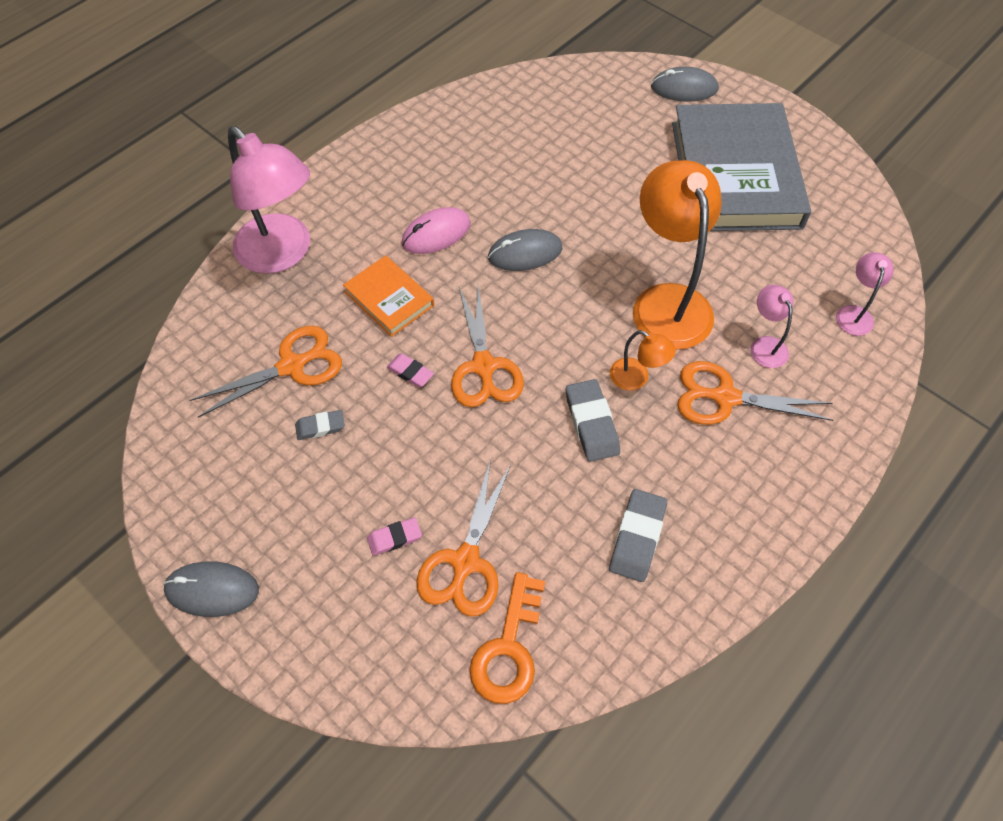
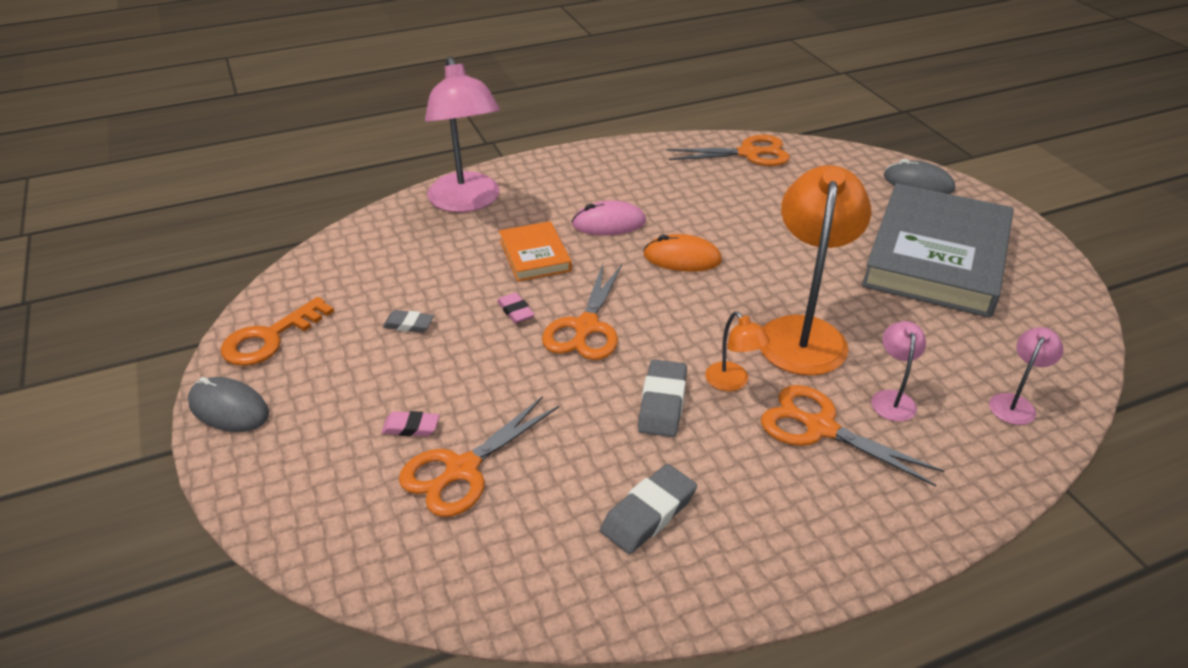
camera: 25 degrees right, 20 degrees down
orange scissors [190,326,342,418] -> orange scissors moved to [666,135,790,166]
orange key [470,572,545,704] -> orange key moved to [220,297,334,366]
grey mouse [488,229,562,271] -> orange mouse [643,234,722,272]

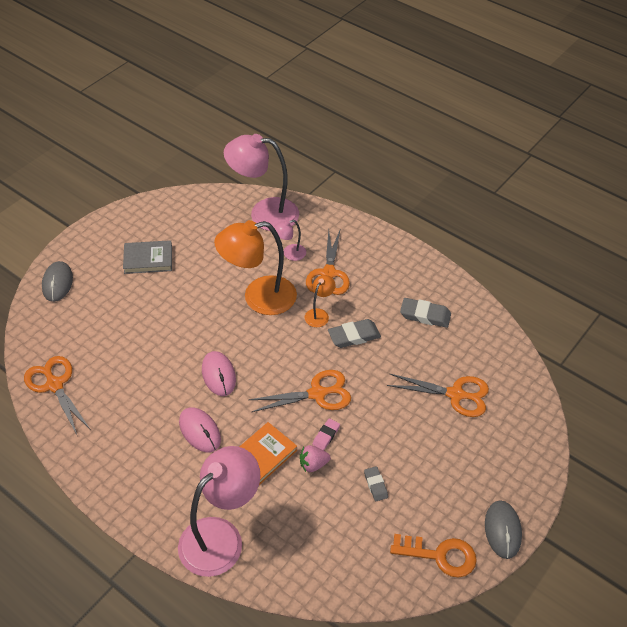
camera: 120 degrees left, 10 degrees up
pink eraser [381,411,439,436] -> none
orange mouse [643,234,722,272] -> pink mouse [202,351,236,396]
grey book [862,183,1014,318] -> grey book [123,240,172,274], size x0.46
pink lamp [989,327,1064,425] -> pink lamp [224,134,299,231], size x2.17
none -> pink strawberry [300,445,331,472]

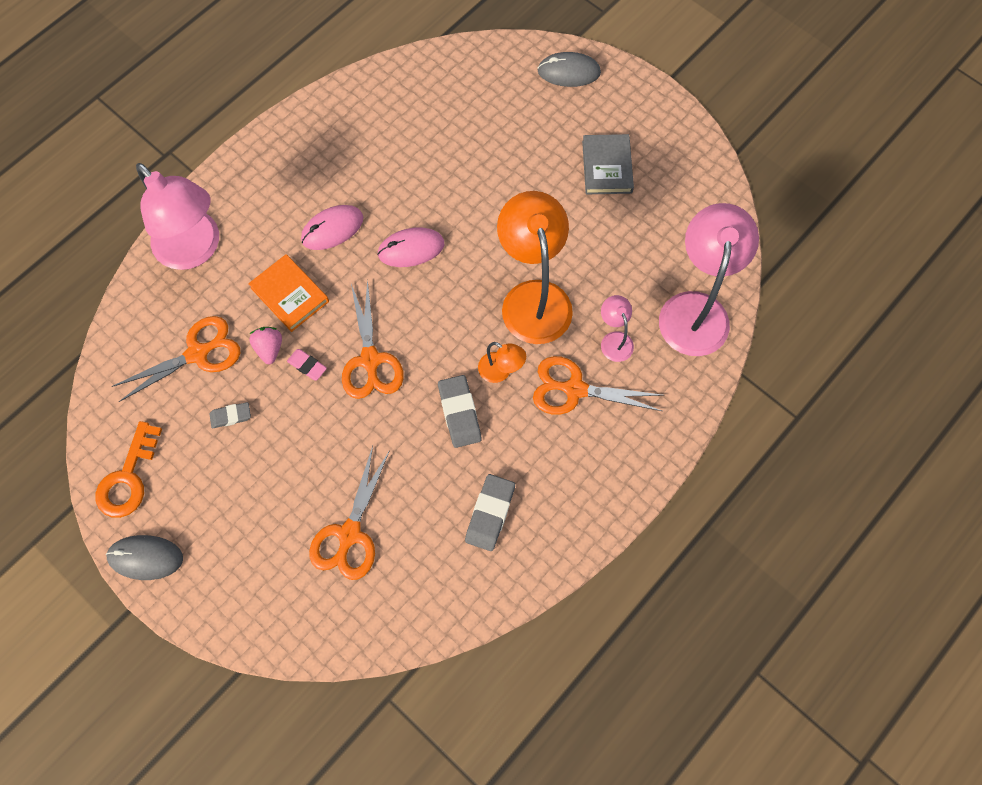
camera: 95 degrees right, 20 degrees up
orange scissors [24,356,91,435] -> orange scissors moved to [111,316,240,402]

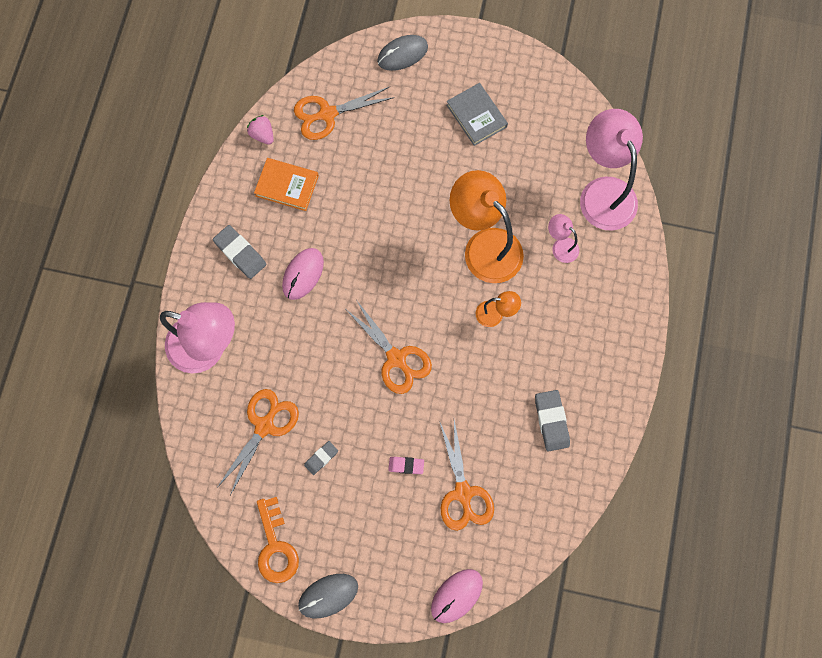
camera: 30 degrees left, 5 degrees up
orange book [248,254,329,332] -> orange book moved to [254,158,319,211]
pink strawberry [249,327,282,364] -> pink strawberry moved to [247,115,274,145]
pink eraser [287,349,327,381] -> pink eraser moved to [388,457,424,474]
pink mouse [377,227,444,267] -> pink mouse moved to [431,569,483,623]
grey eraser [438,375,482,448] -> grey eraser moved to [213,225,266,279]
orange scissors [533,356,664,415] -> orange scissors moved to [294,87,395,140]

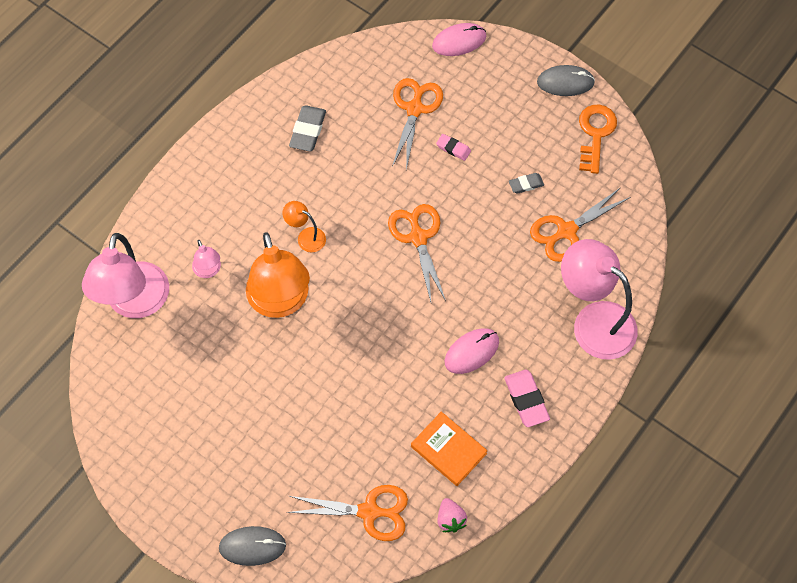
camera: 155 degrees left, 10 degrees down
grey eraser [213,225,266,279] -> pink eraser [504,370,550,427]
grey book [446,83,508,146] -> none

